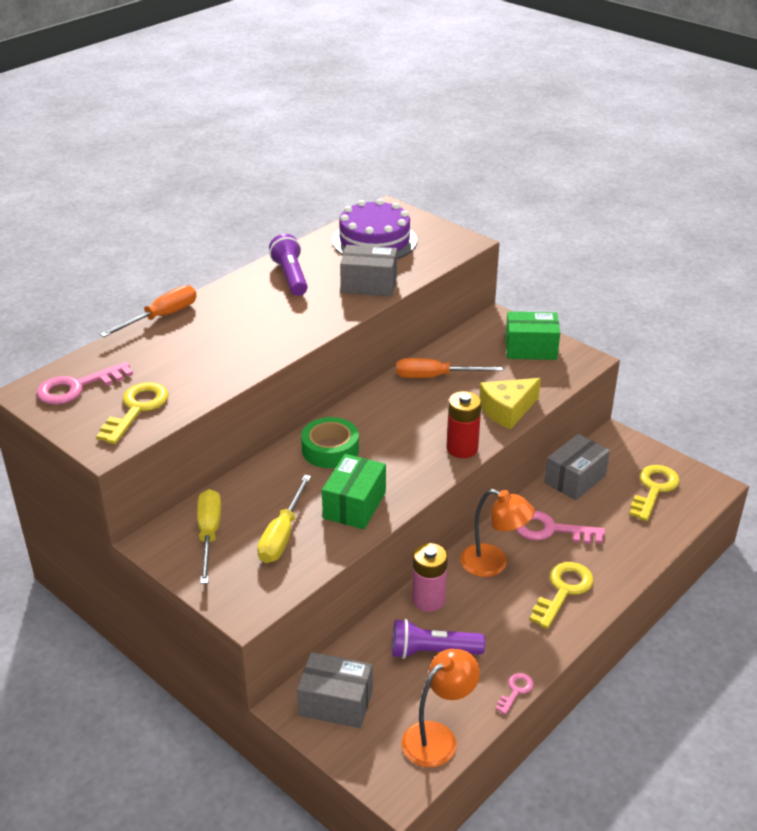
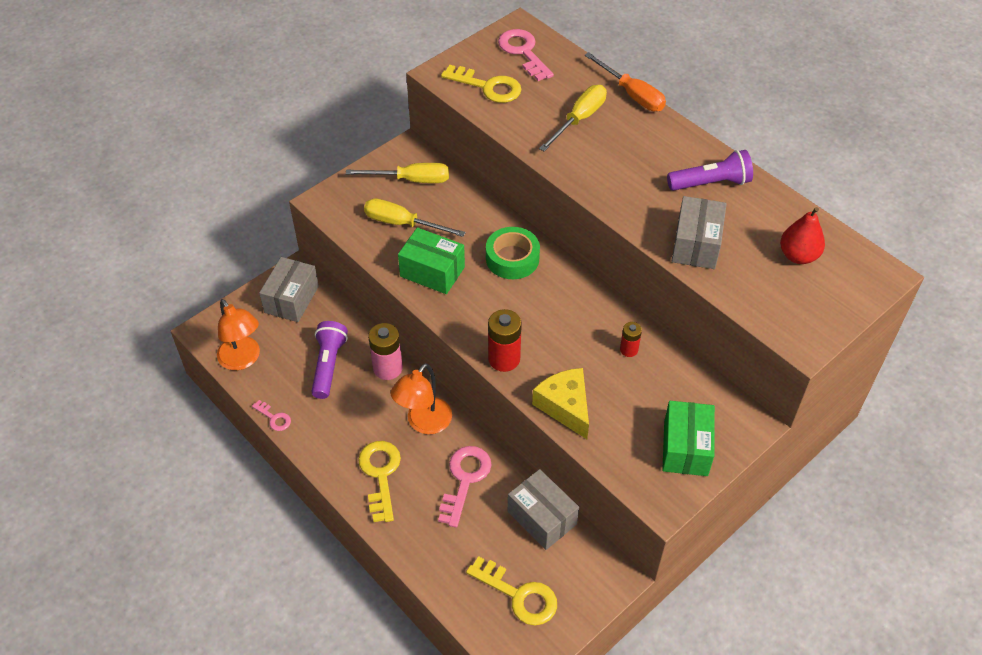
camera: 95 degrees right, 15 degrees up
purple cake [332,199,417,259] -> red pear [780,207,825,264]
orange screwdriver [396,358,503,378] -> red battery [620,322,642,357]
yellow key [530,562,594,629] -> yellow key turned 135 degrees counterclockwise [358,441,401,522]
none -> yellow screwdriver [539,85,607,152]

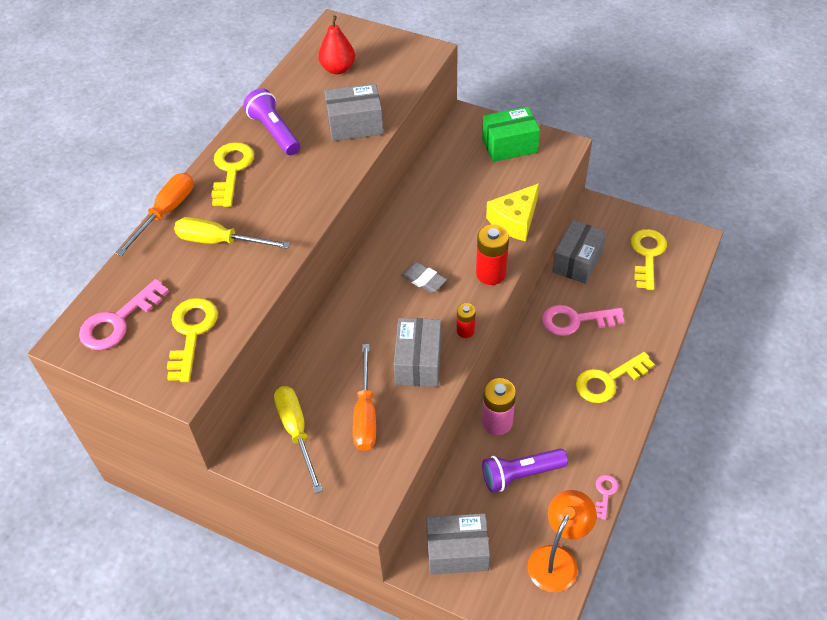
camera: 110 degrees left, 0 degrees up
yellow screwdriver [364,198,466,237] -> orange screwdriver [353,344,376,451]
orange lamp [391,363,452,434] -> none
green box [398,227,465,294] -> grey box [394,318,441,387]
green tape [486,227,540,279] -> none
red battery [620,322,642,357] -> red battery moved to [457,303,476,338]
none -> yellow key [211,142,254,207]
none -> grey eraser [401,262,447,293]

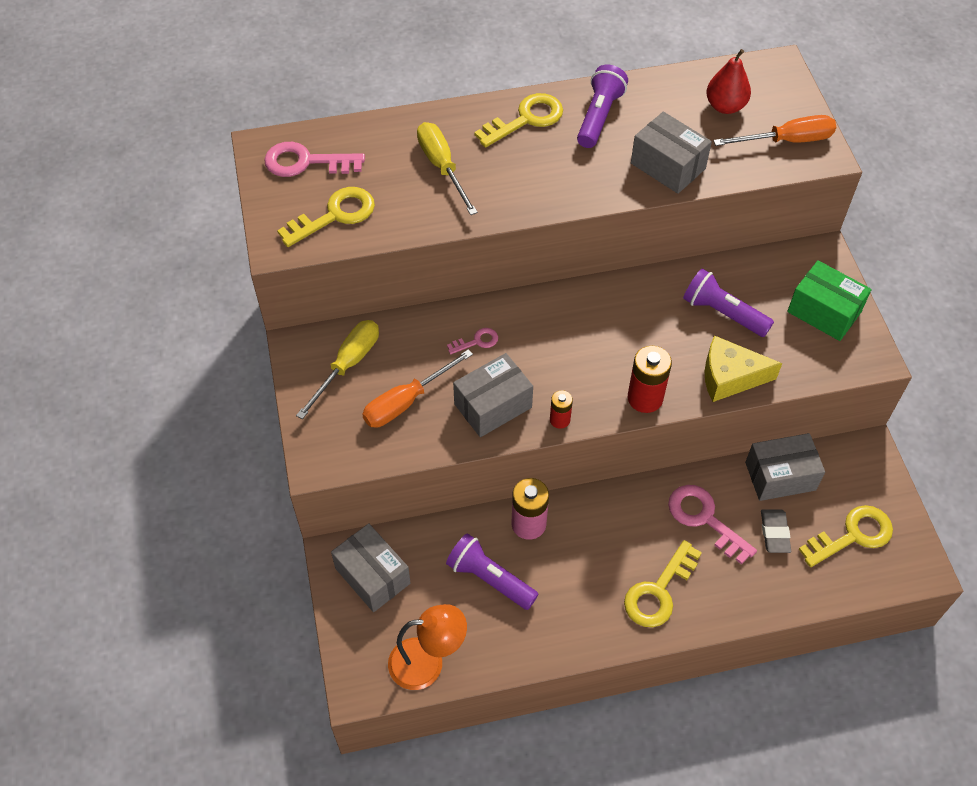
camera: 50 degrees right, 5 degrees up
orange screwdriver [116,173,193,256] -> orange screwdriver moved to [713,115,836,146]
grey eraser [401,262,447,293] -> grey eraser moved to [761,510,791,553]
yellow key [576,352,655,403] -> yellow key turned 75 degrees counterclockwise [624,540,702,627]
pink key [595,475,618,520] -> pink key moved to [447,328,498,354]
none -> purple flashlight [683,268,774,337]

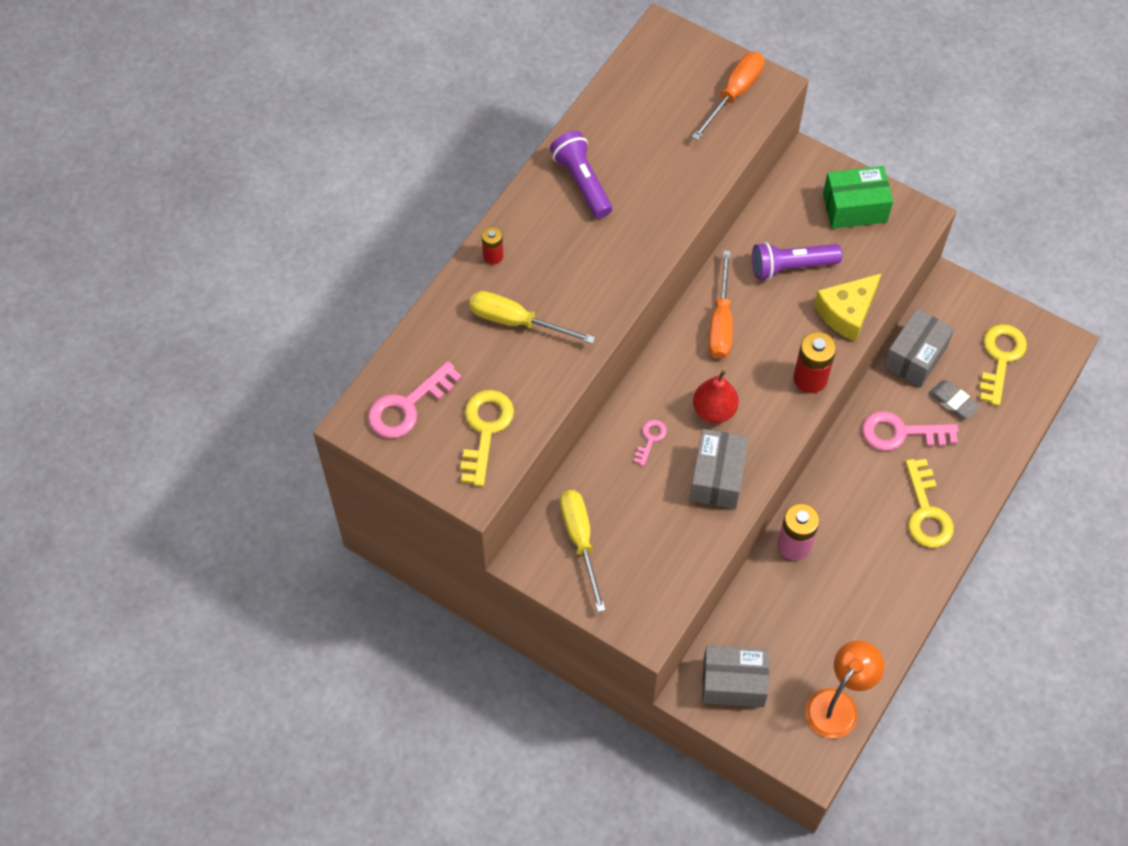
camera: 45 degrees left, 5 degrees up
orange screwdriver [362,349,473,427] -> orange screwdriver moved to [708,250,733,359]
purple flashlight [446,533,538,610] -> none
yellow key [474,93,563,148] -> none
red battery [550,390,573,429] -> red battery moved to [482,227,503,264]
grey box [631,112,712,194] -> none
red pear [706,49,751,114] -> red pear moved to [693,370,739,423]

